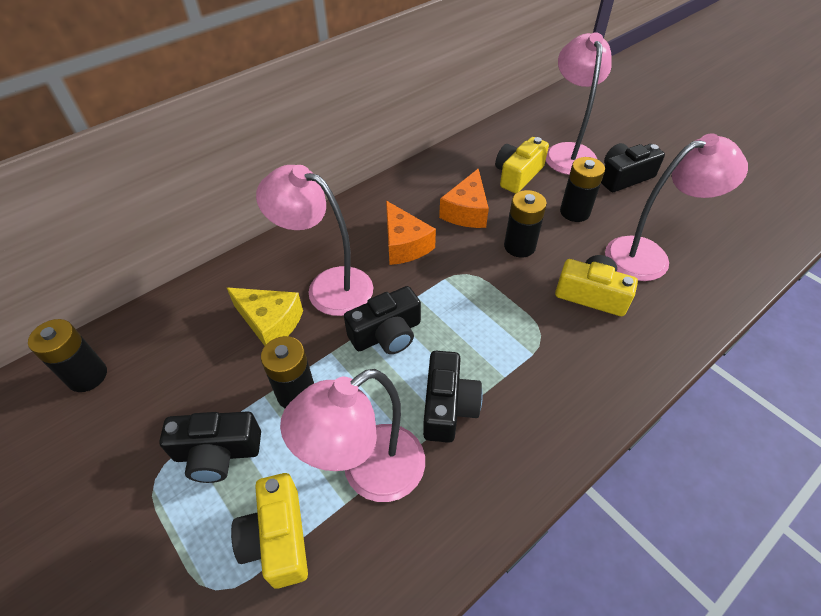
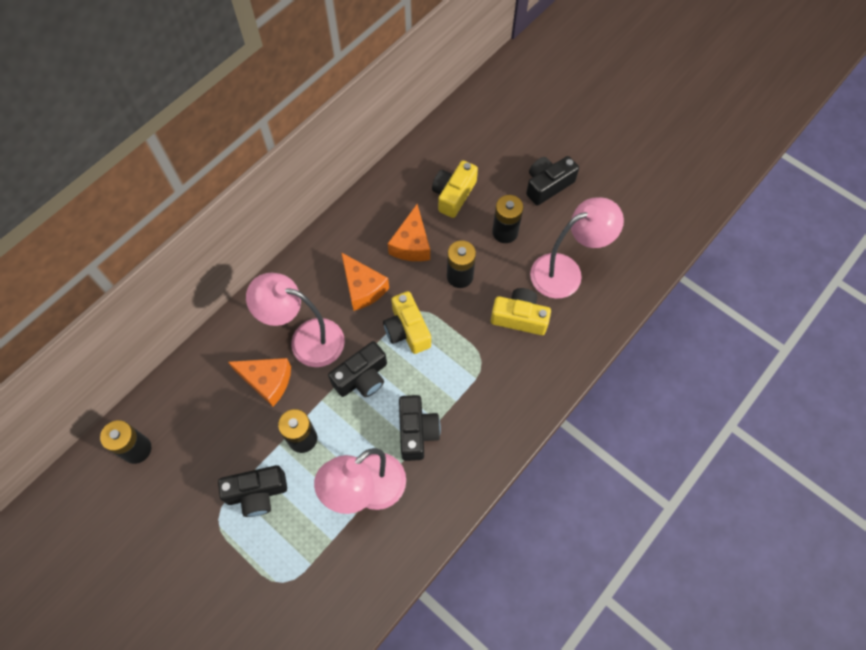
camera: 10 degrees left, 15 degrees up
yellow cheese [227,288,303,346] -> orange cheese [228,358,291,407]
yellow camera [231,473,308,589] -> yellow camera moved to [383,291,431,354]
pink lamp [546,32,611,175] -> none

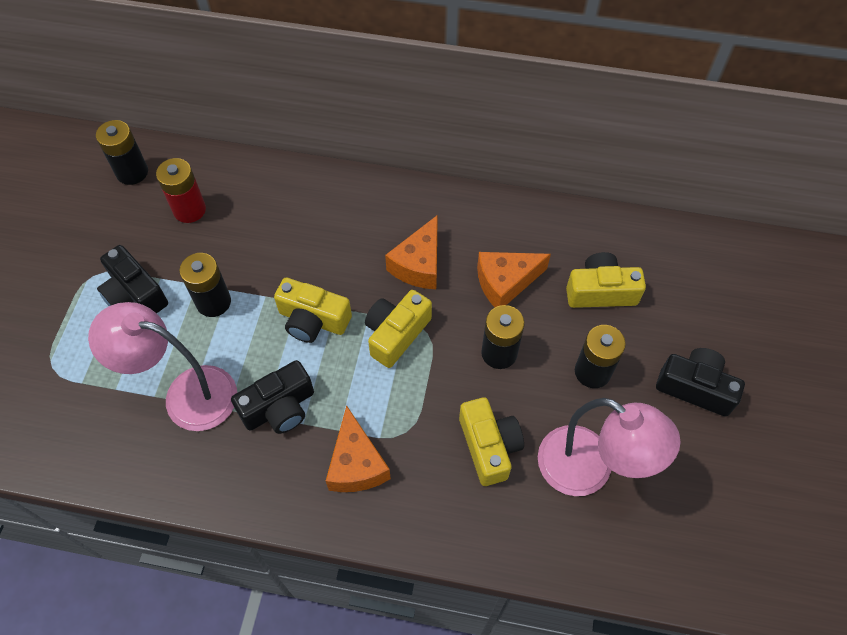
camera: 60 degrees right, 5 degrees down
orange cheese [228,358,291,407] -> orange cheese moved to [326,405,391,492]
pink lamp [246,273,345,367] -> none
black camera [328,341,387,397] -> yellow camera [274,278,352,343]
none -> red battery [156,158,206,223]

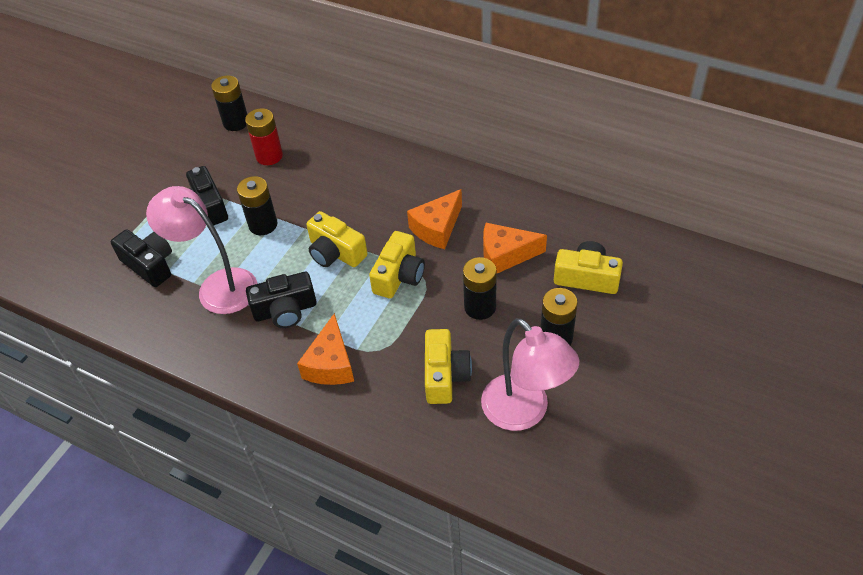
camera: 20 degrees right, 10 degrees down
yellow camera [365,290,432,368] -> yellow camera turned 150 degrees clockwise [369,231,425,299]
black camera [656,348,745,417] -> black camera moved to [111,229,172,287]

